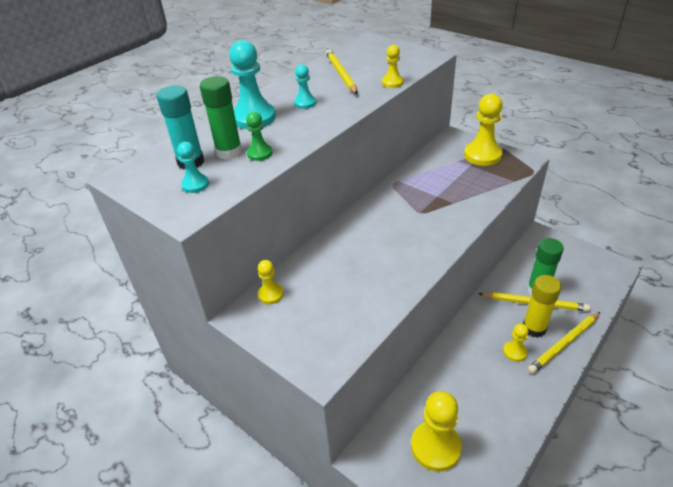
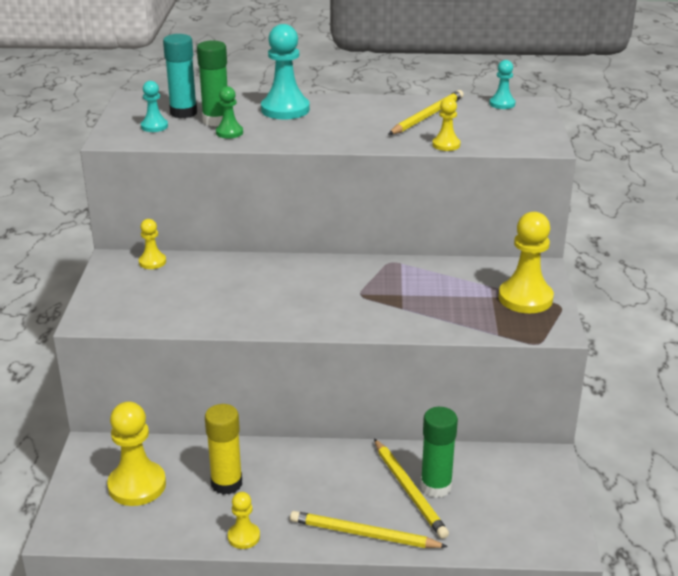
camera: 50 degrees right, 10 degrees down
turquoise pawn [294,64,316,109] -> turquoise pawn moved to [489,60,515,109]
yellow pawn [503,324,529,362] -> yellow pawn moved to [228,492,260,549]
yellow glue stick [523,275,561,338] -> yellow glue stick moved to [205,404,242,495]

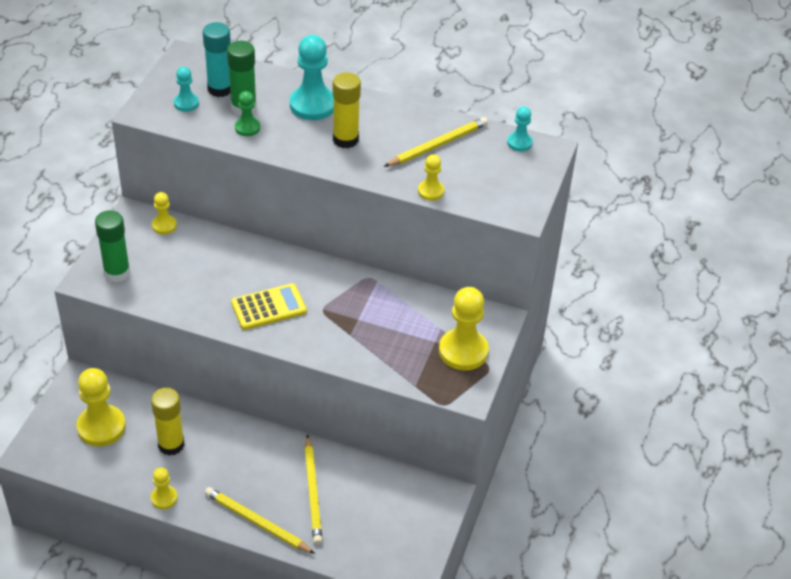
camera: 15 degrees right, 15 degrees up
green glue stick [420,407,458,498] -> green glue stick moved to [95,210,130,282]
none -> yellow calculator [231,283,307,330]
none -> yellow glue stick [333,72,361,148]

